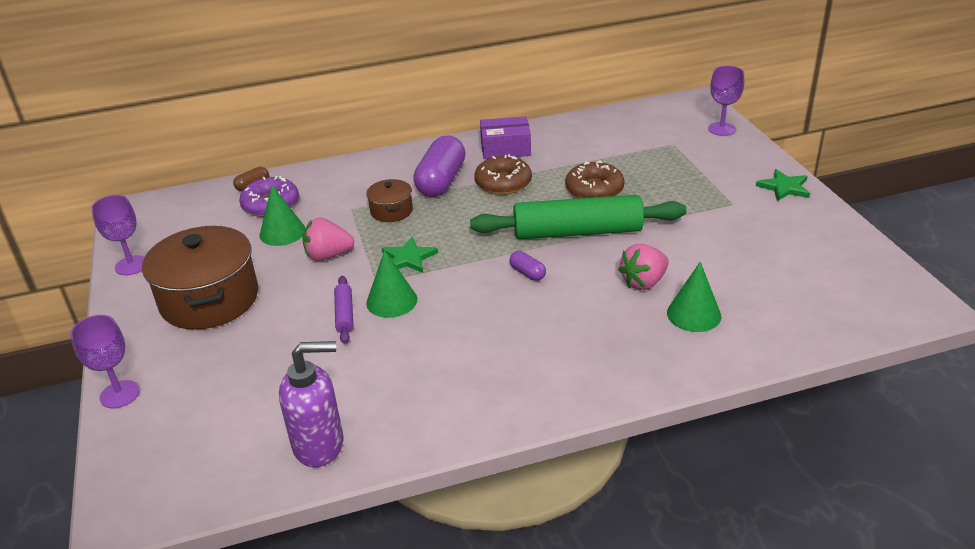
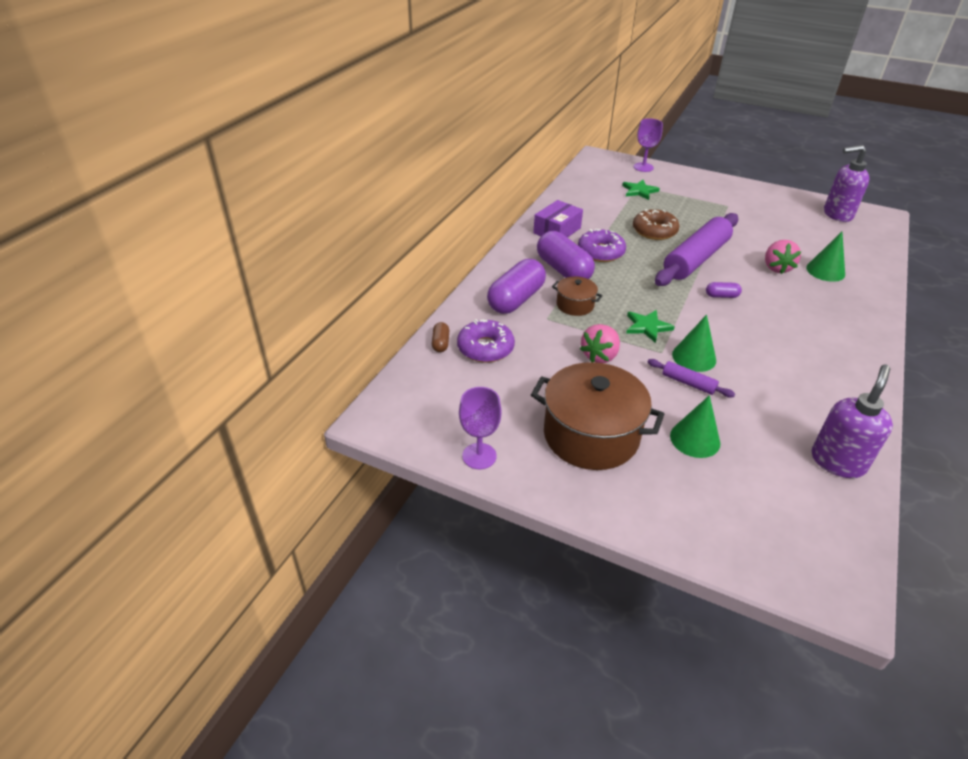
camera: 50 degrees left, 5 degrees up
purple goblet [70,315,140,408] -> none
green cone [260,185,305,246] -> green cone moved to [670,395,720,458]
green rolling pin [470,195,686,239] -> purple rolling pin [655,213,738,286]
brown donut [474,154,532,195] -> purple donut [578,229,626,262]
green star [756,169,810,201] -> green star moved to [622,180,660,200]
none -> purple capsule [487,259,546,314]
none -> purple soap dispenser [824,145,869,222]

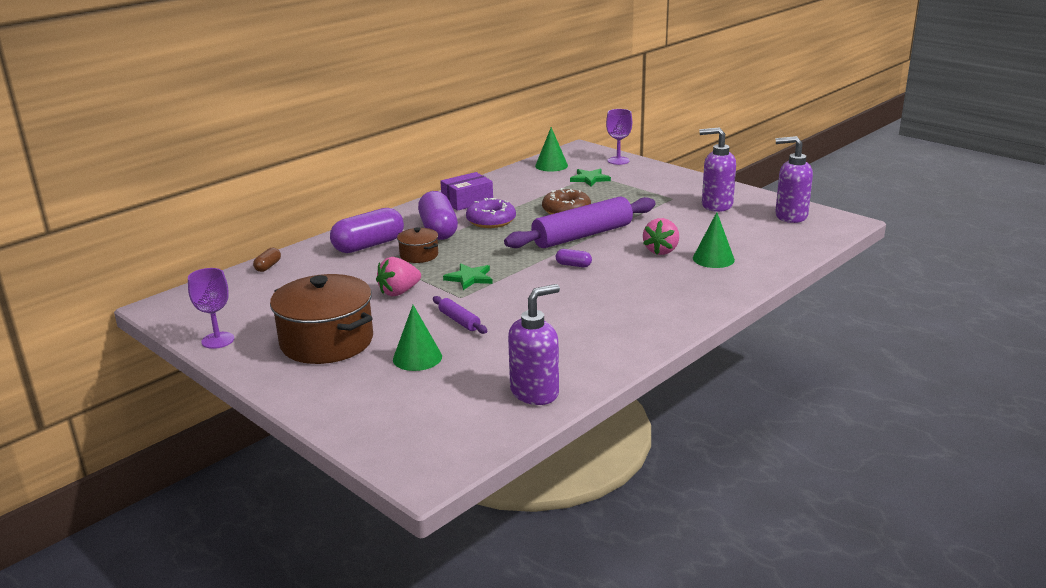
camera: 20 degrees right, 15 degrees down
purple donut [457,319,515,363] -> none
green cone [672,315,716,372] -> green cone moved to [535,127,568,172]
none -> purple soap dispenser [699,127,736,212]

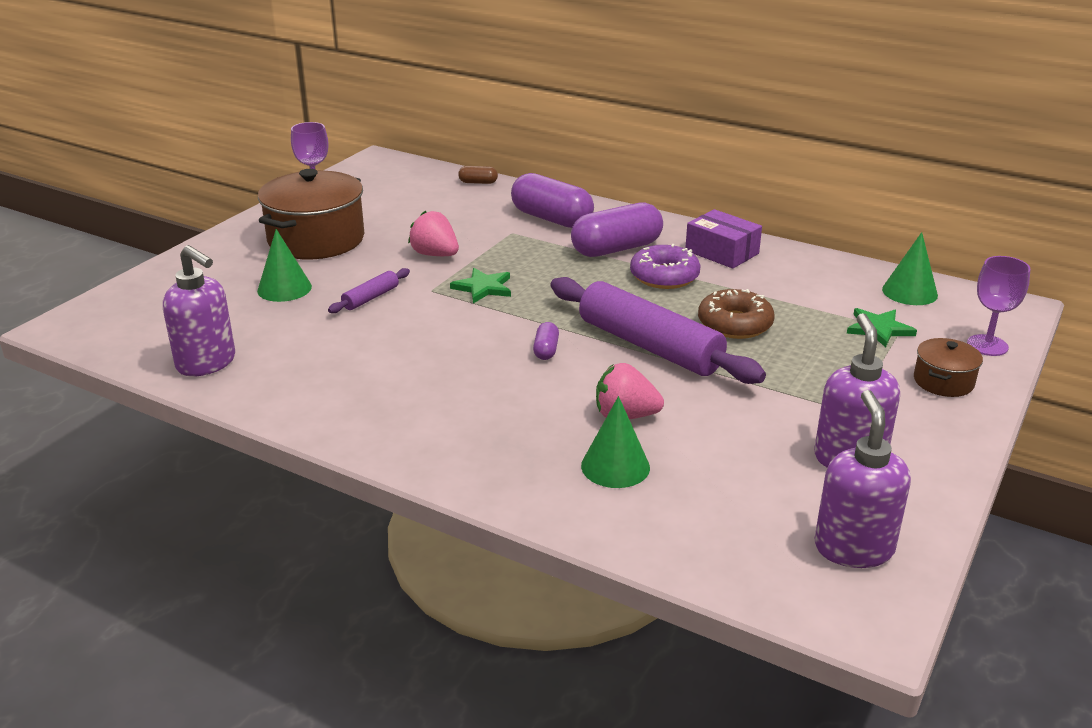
camera: 75 degrees right, 5 degrees up
brown pot [397,227,438,263] -> brown pot moved to [914,338,983,397]

